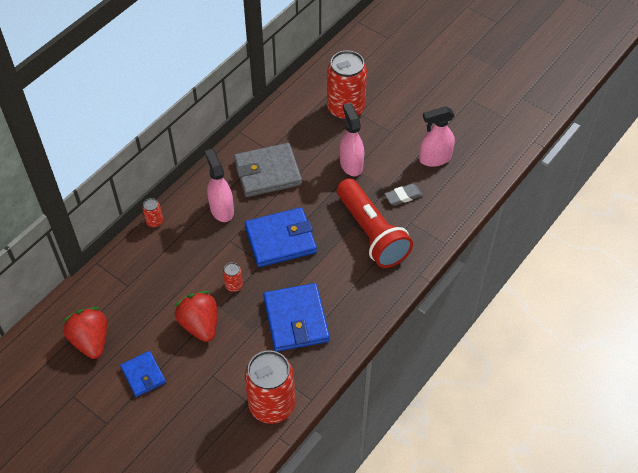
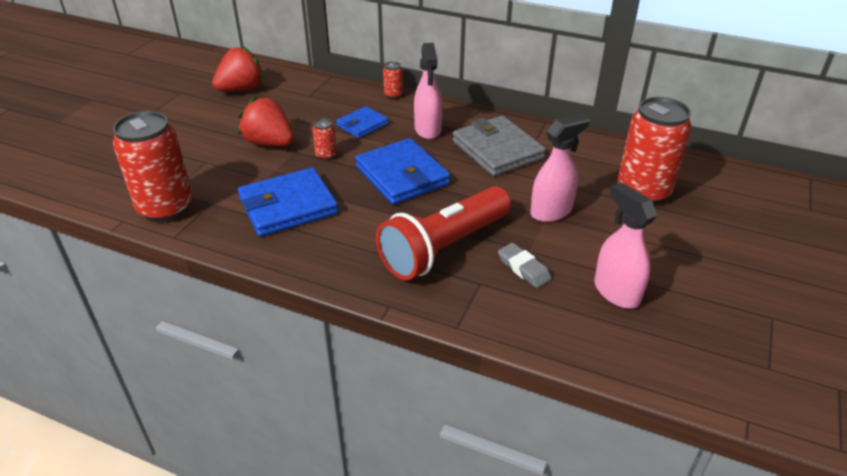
camera: 75 degrees right, 15 degrees down
blue wallet [120,351,166,397] -> blue wallet moved to [336,106,388,138]
red strawberry [174,291,217,342] -> red strawberry turned 105 degrees counterclockwise [238,96,294,146]
pink spray bottle [205,149,234,222] -> pink spray bottle turned 120 degrees clockwise [414,43,443,139]

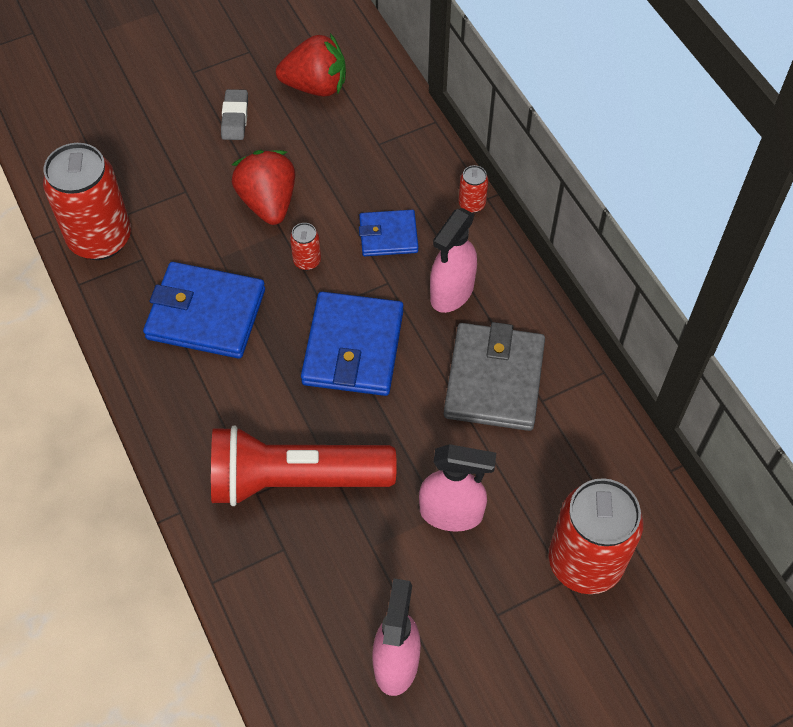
camera: 40 degrees right, 20 degrees up
grey eraser [498,243,551,288] -> grey eraser moved to [221,89,248,140]

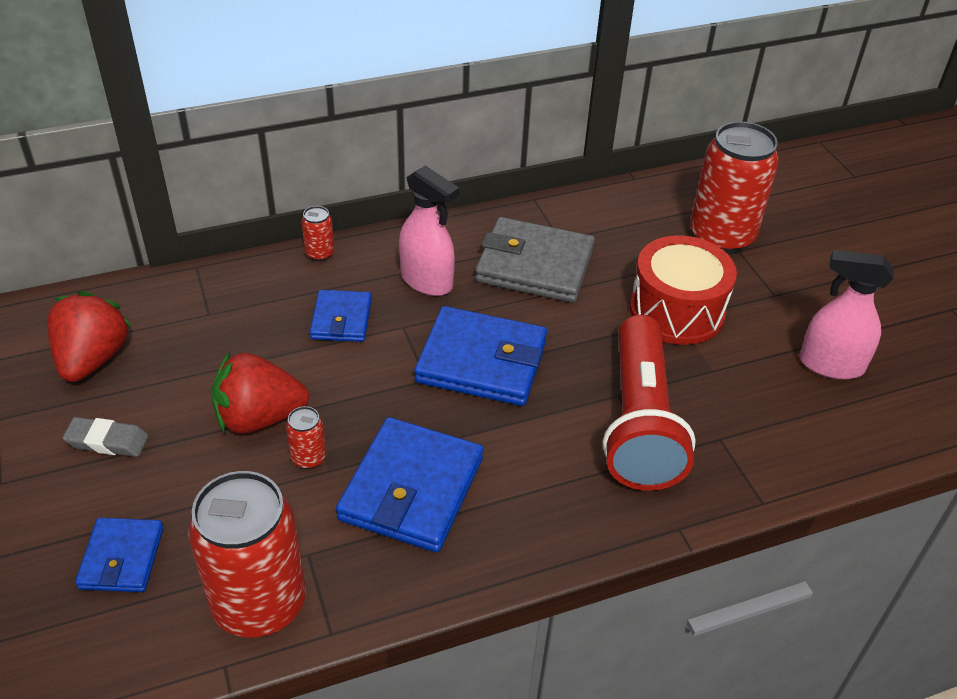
camera: 85 degrees left, 15 degrees down
red can [290,223,321,270] -> red can moved to [286,406,326,469]
pink spray bottle [419,444,496,532] -> red drum [630,235,737,345]
none -> blue wallet [75,517,164,592]

